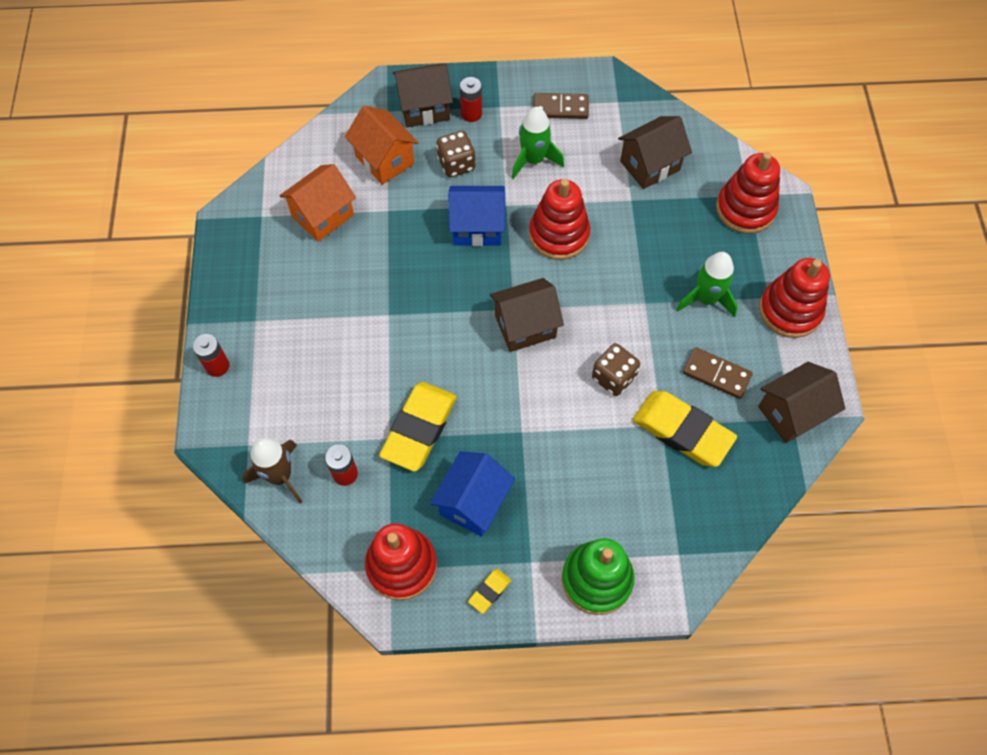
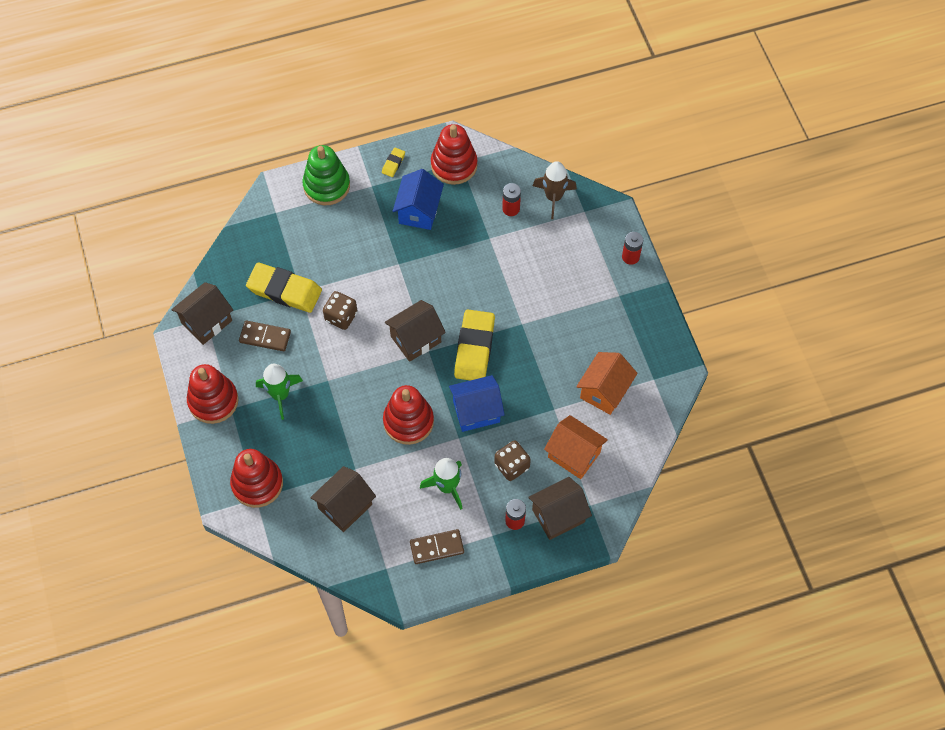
camera: 165 degrees right, 0 degrees up
yellow eraser [379,382,457,471] -> yellow eraser moved to [454,309,495,380]

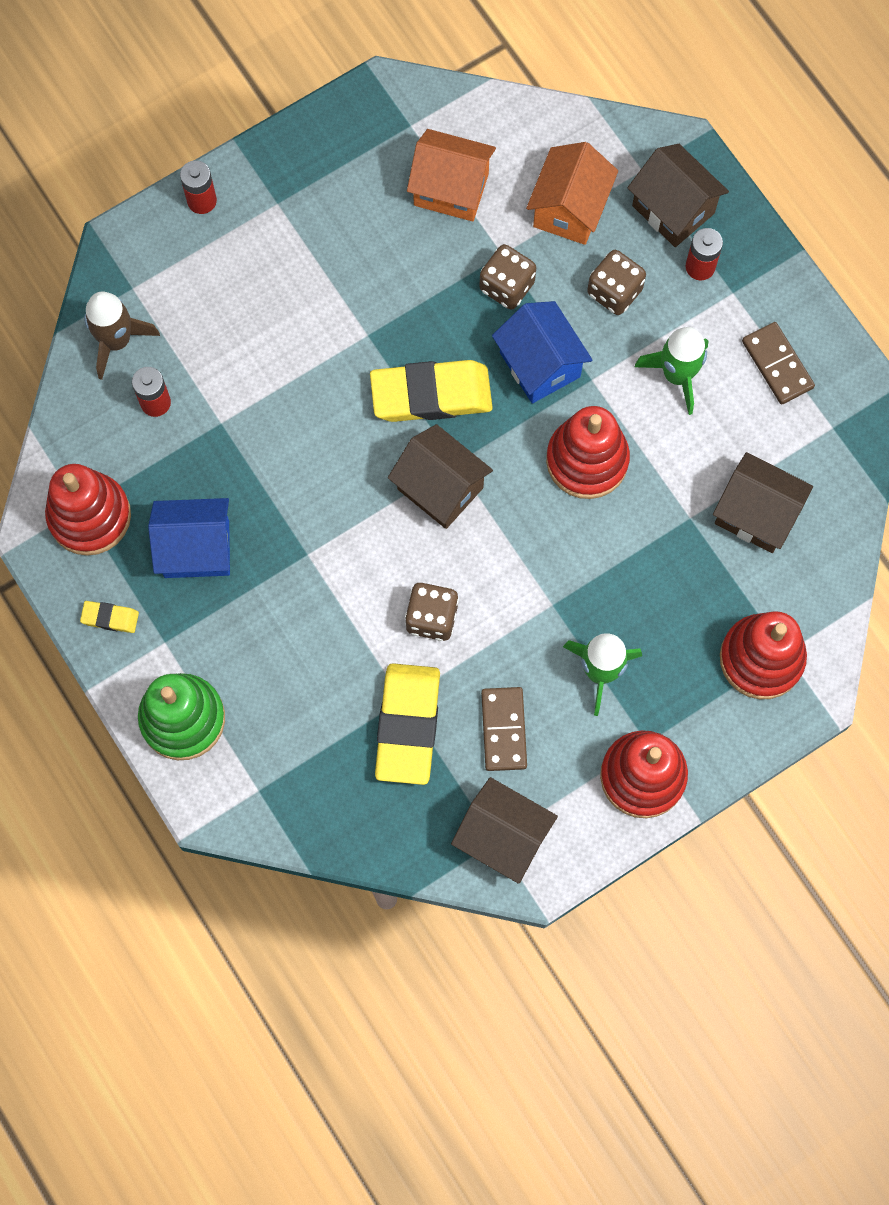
camera: 105 degrees left, 10 degrees up
none -> brown dice [480,244,536,310]

